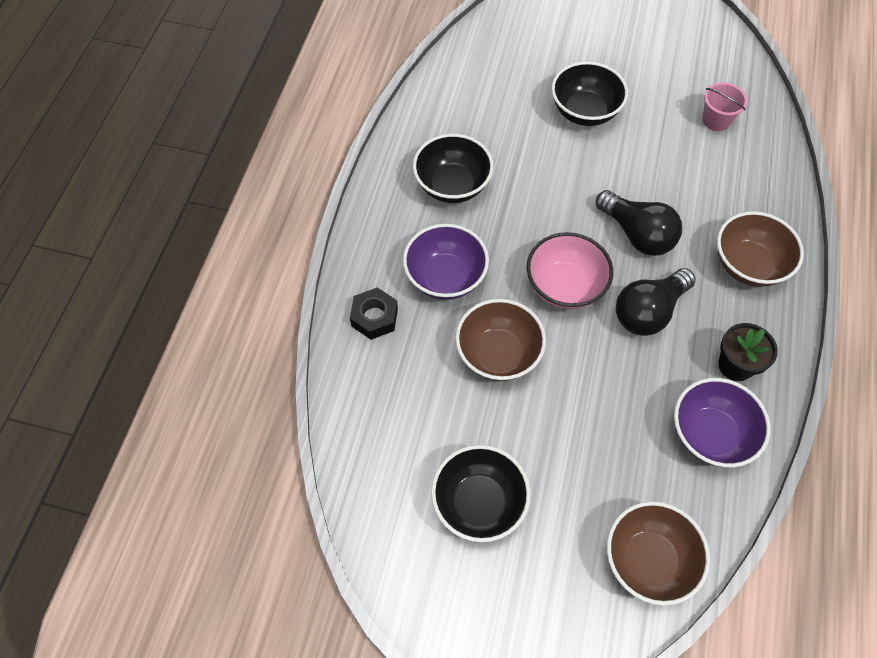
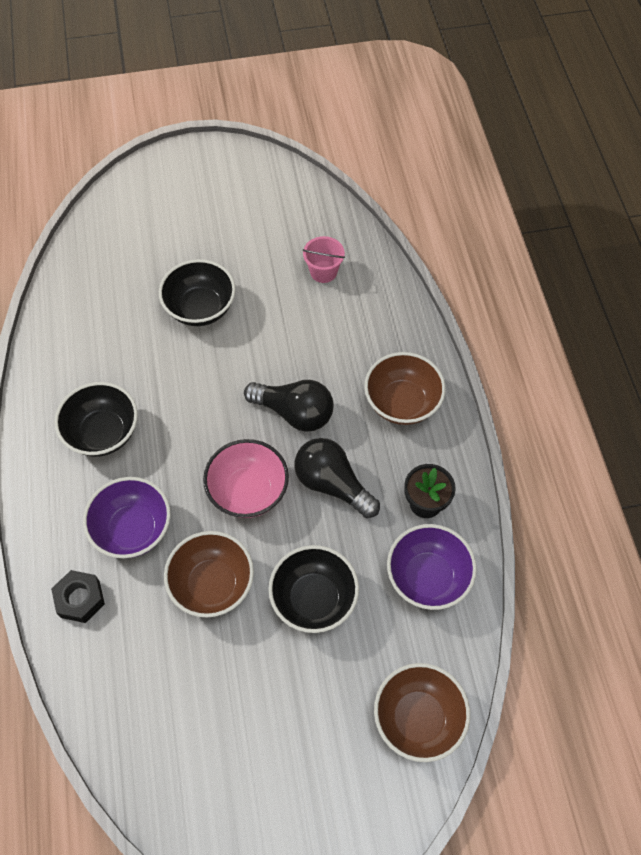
camera: 25 degrees left, 0 degrees up
black bowl [431,445,531,542] -> black bowl moved to [268,545,359,633]
black light bulb [616,268,696,336] -> black light bulb turned 105 degrees clockwise [294,438,380,518]

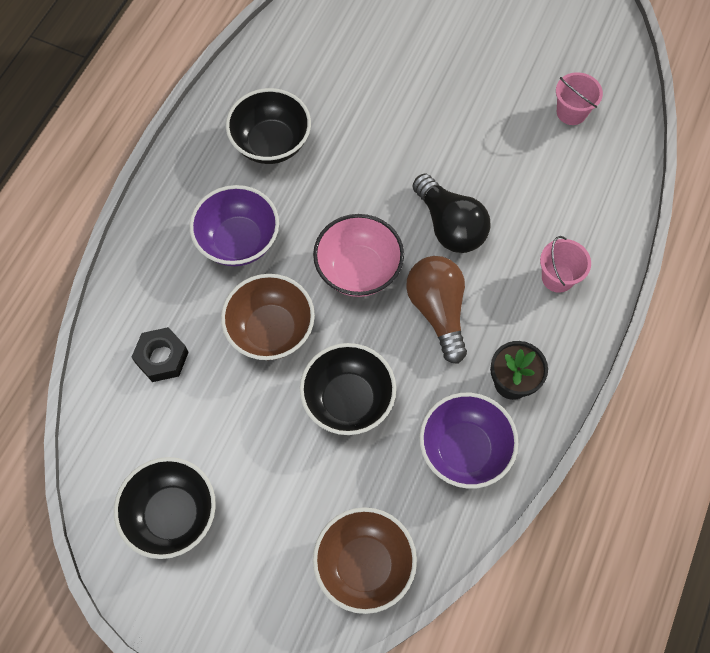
camera: 35 degrees right, 5 degrees up
black nut [51,570,105,623] -> black nut moved to [132,327,189,382]
black bowl [159,259,236,326] -> black bowl moved to [114,457,216,559]
black light bulb [294,438,380,518] -> brown light bulb [406,256,467,364]
brown bowl [364,352,446,425] -> pink bucket [540,236,591,293]

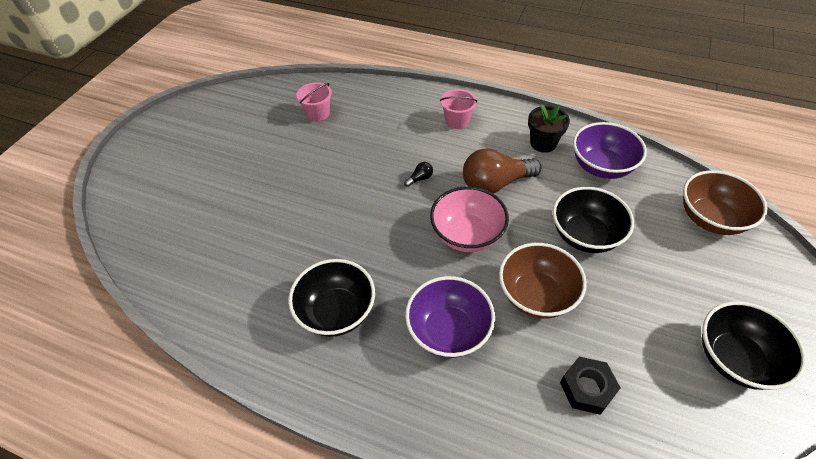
camera: 90 degrees left, 15 degrees down
black light bulb [412,174,491,253] -> black light bulb [404,162,433,187], size x0.40

